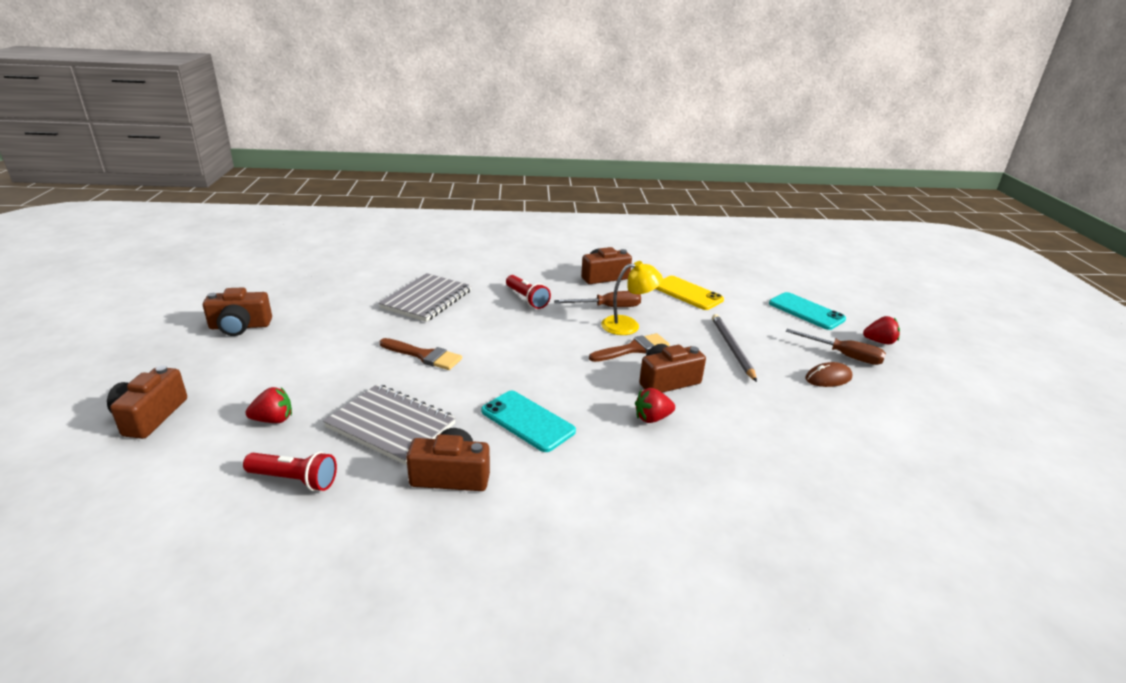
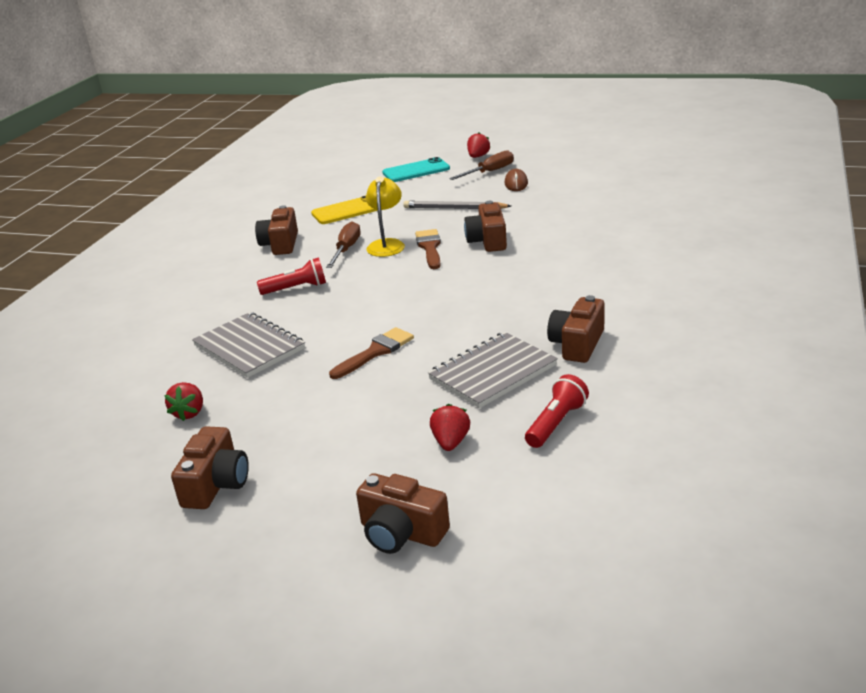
camera: 65 degrees left, 0 degrees up
turquoise phone [481,391,576,452] -> none
red strawberry [635,388,675,423] -> red strawberry moved to [164,382,203,421]

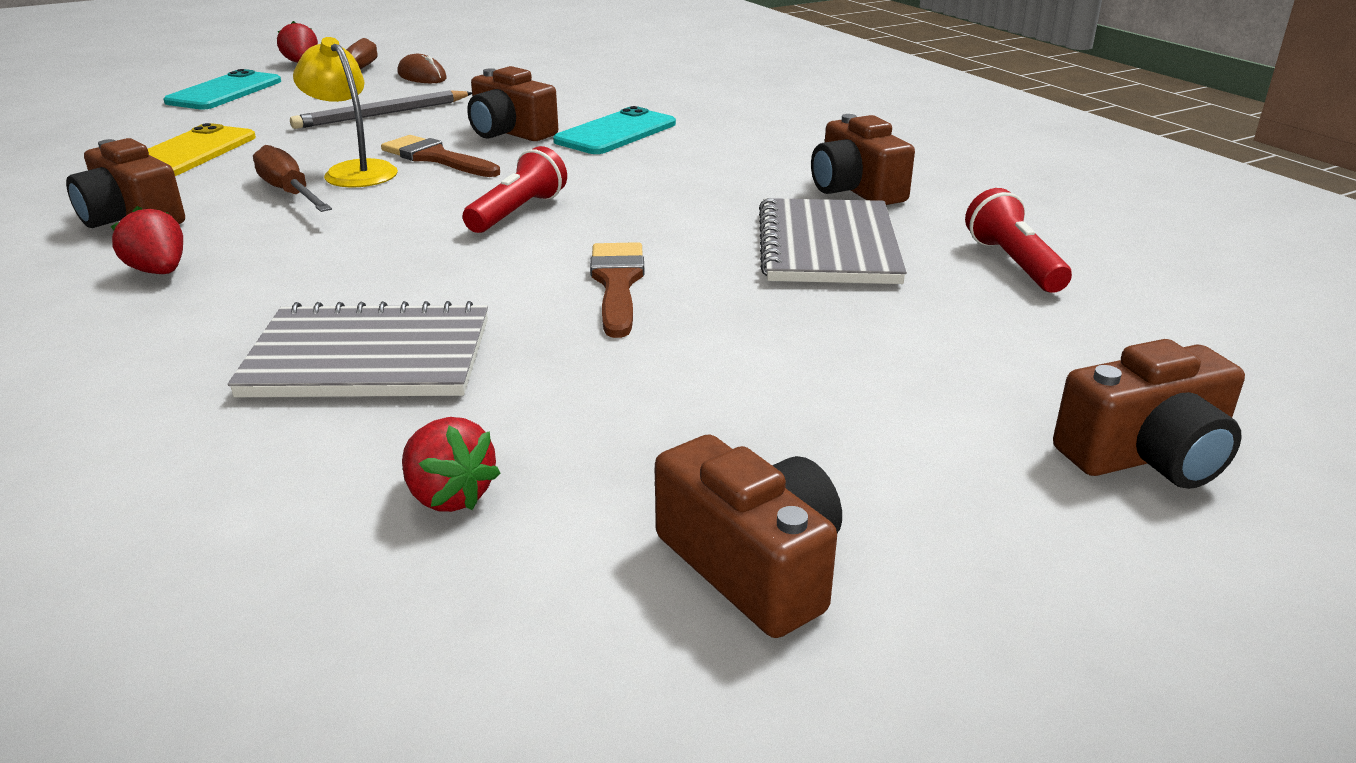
camera: 50 degrees left, 0 degrees up
red flashlight [257,257,326,295] -> red flashlight moved to [463,146,567,233]
red strawberry [430,404,470,451] -> red strawberry moved to [111,206,183,274]
none -> turquoise phone [553,106,676,154]

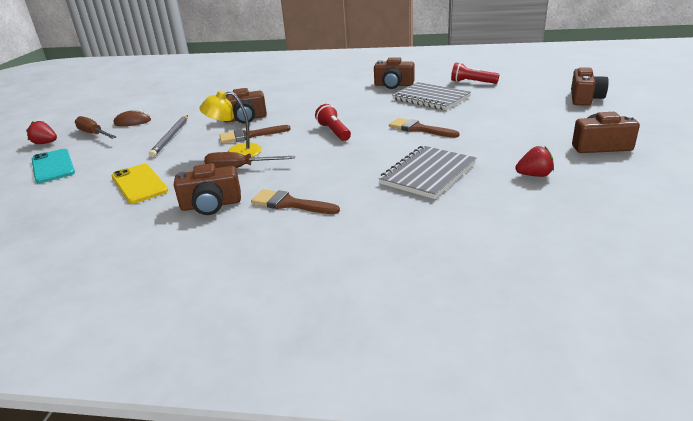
camera: 50 degrees left, 0 degrees up
red strawberry [111,206,183,274] -> brown brush [251,189,340,214]
turquoise phone [553,106,676,154] -> none

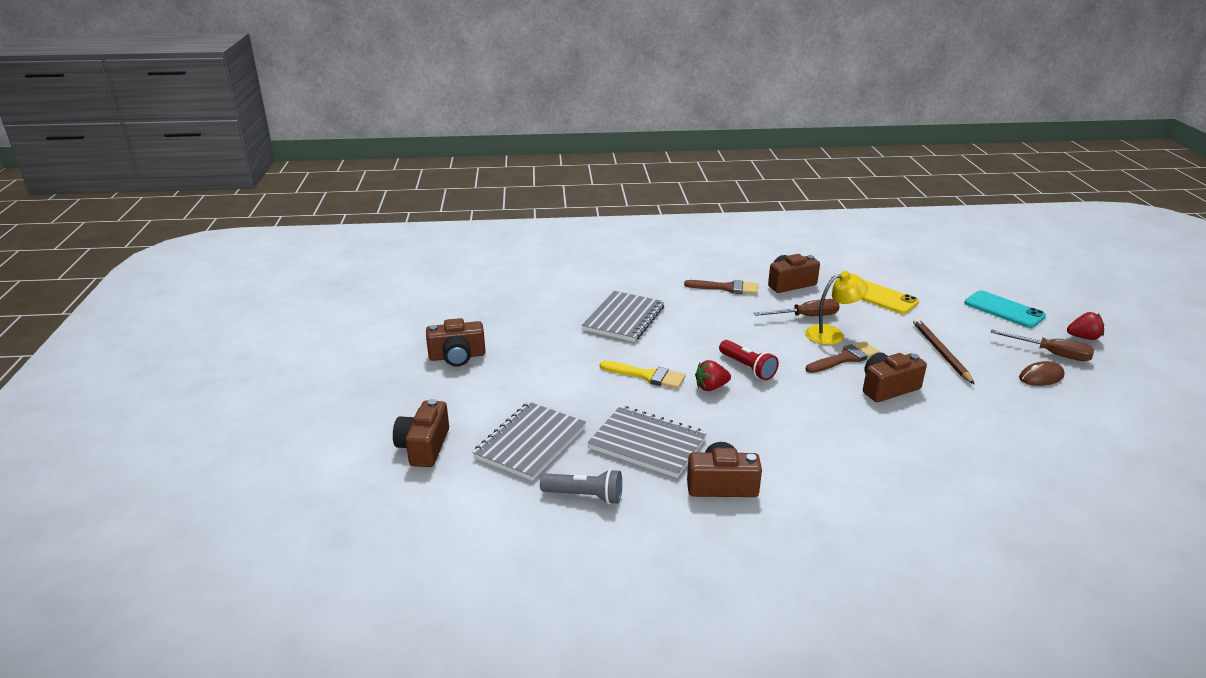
camera: 165 degrees right, 0 degrees up
grey pencil [149,115,188,157] -> brown pencil [913,318,974,384]
brown brush [389,118,459,138] -> yellow brush [600,361,685,389]
red flashlight [451,62,499,84] -> grey flashlight [540,469,622,504]
red strawberry [515,146,554,177] -> red strawberry moved to [695,360,731,391]
none -> grey notebook [472,402,586,481]

